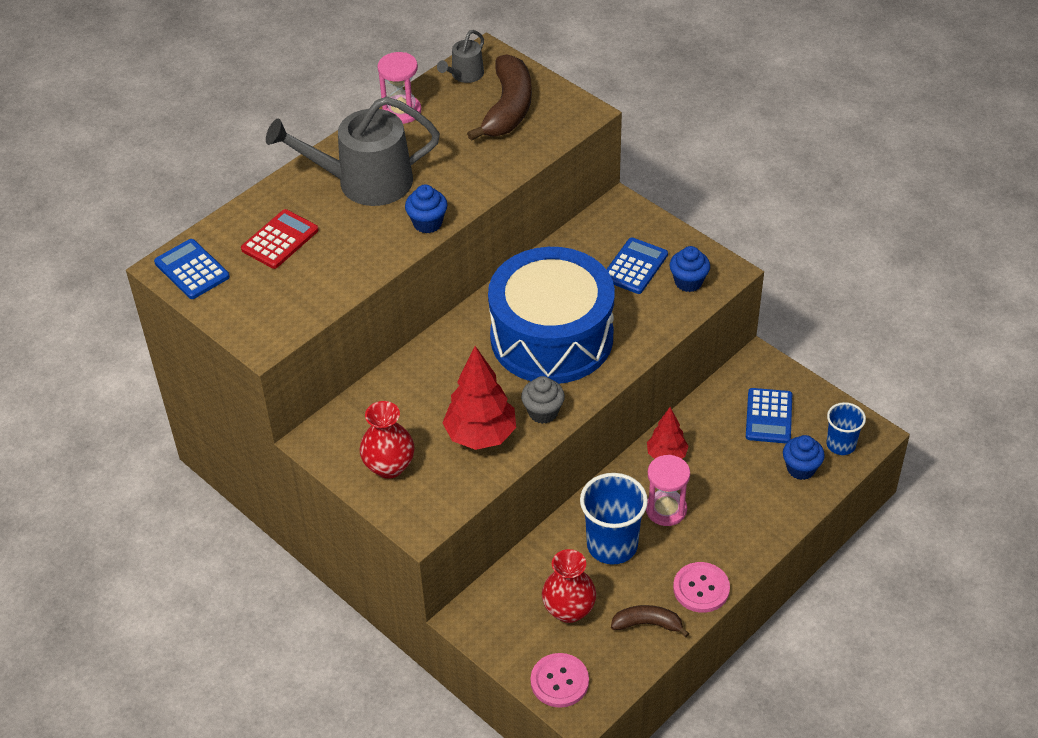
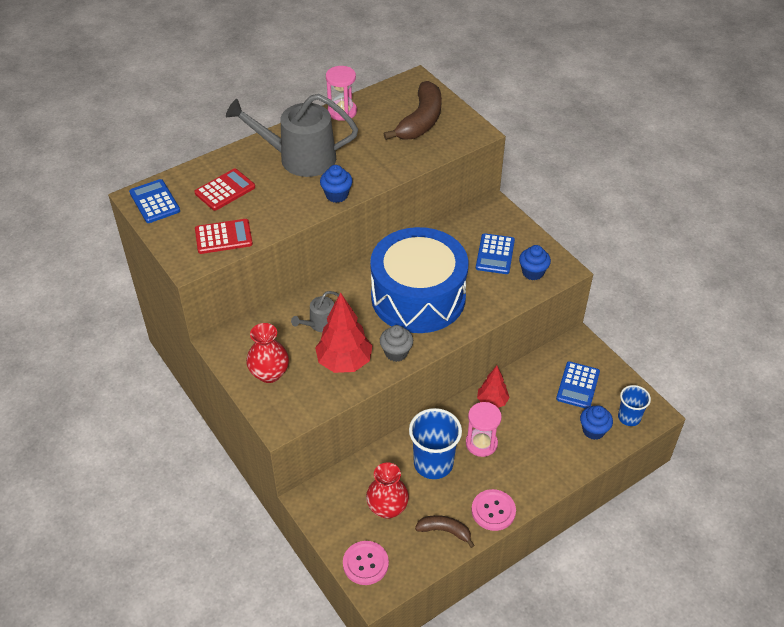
camera: 10 degrees right, 0 degrees up
grey watering can [437,30,484,83] -> grey watering can moved to [291,291,339,332]
blue calculator [606,238,668,294] -> blue calculator turned 150 degrees clockwise [476,233,515,274]
none -> red calculator [195,219,253,254]

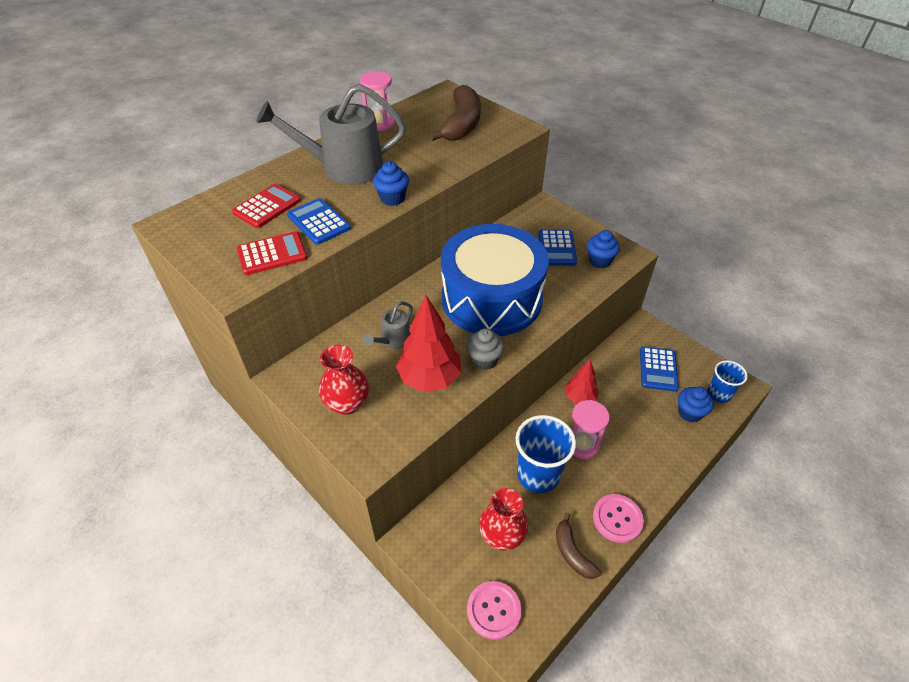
camera: 10 degrees left, 0 degrees up
blue calculator [129,179,180,223] -> blue calculator moved to [287,198,351,245]
brown banana [415,515,475,548] -> brown banana turned 120 degrees counterclockwise [556,512,601,579]

